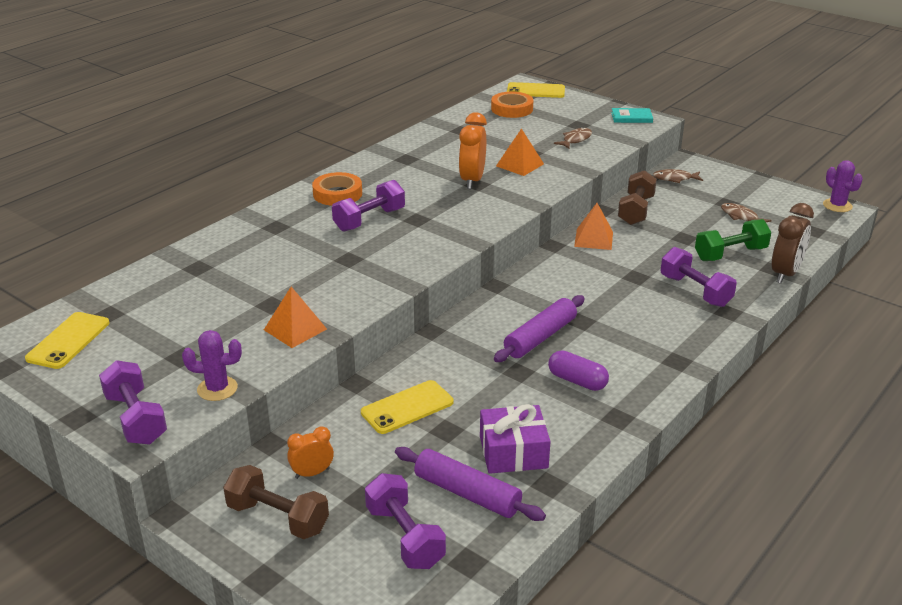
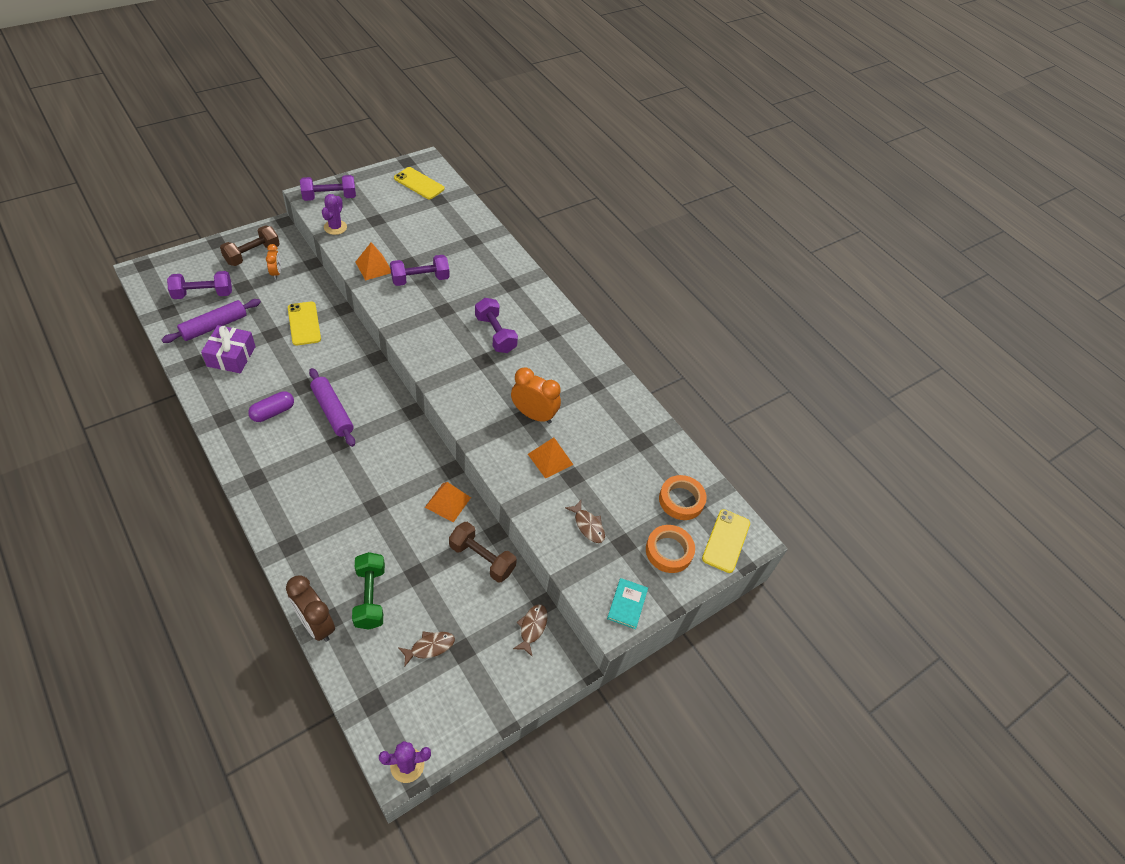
camera: 100 degrees right, 20 degrees up
orange tape [312,172,362,206] -> orange tape moved to [646,525,695,573]
purple dumbbell [661,247,737,307] -> purple dumbbell moved to [390,255,449,286]

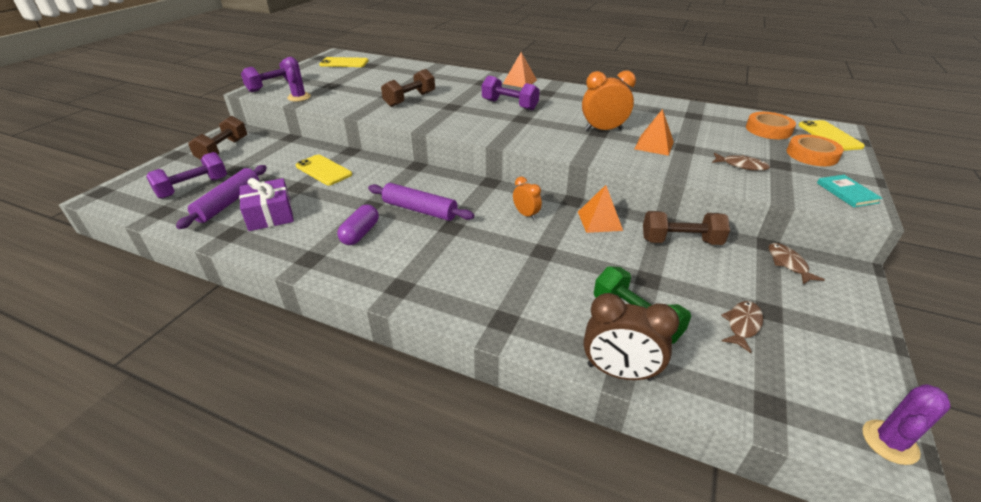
camera: 25 degrees left, 15 degrees down
orange clock [266,244,281,279] -> orange clock moved to [513,177,542,220]
orange pyramid [355,242,391,280] -> orange pyramid moved to [503,52,537,88]
purple dumbbell [390,255,449,286] -> brown dumbbell [381,69,435,107]

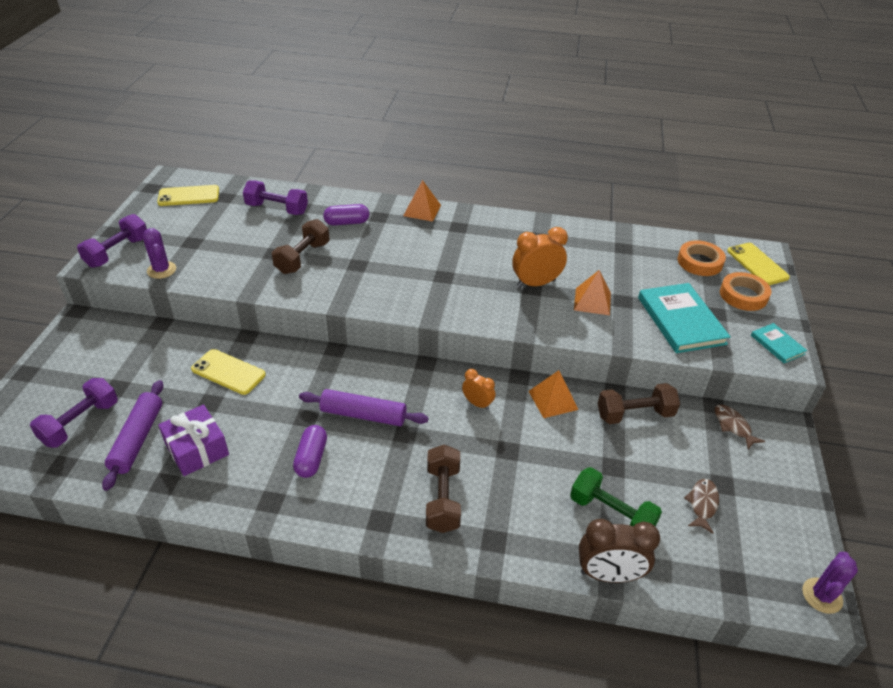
camera: 15 degrees left, 5 degrees up
brown dumbbell [188,116,247,160] -> brown dumbbell moved to [426,444,461,533]
purple dumbbell [482,75,540,110] -> purple dumbbell moved to [243,180,308,215]
brown fish [712,153,770,171] -> turquoise book [638,283,731,353]
none -> purple capsule [323,204,369,225]

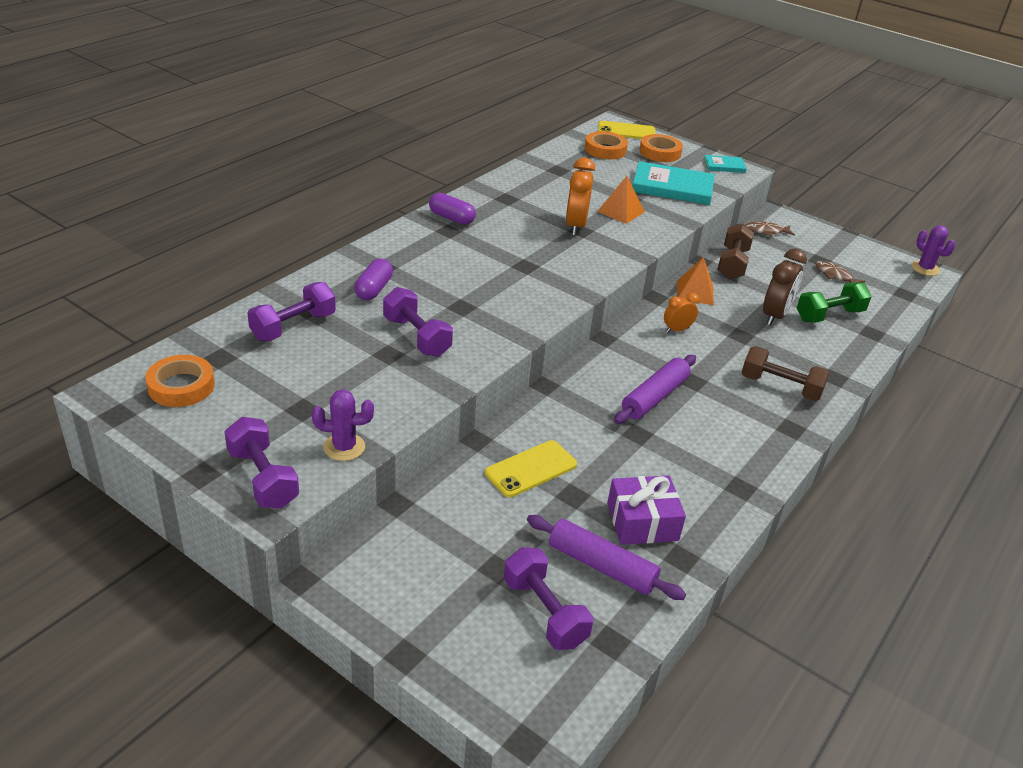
camera: 65 degrees left, 5 degrees down
yellow phone [157,185,219,206] -> orange tape [145,355,215,407]
brown dumbbell [272,219,330,274] -> purple dumbbell [383,287,453,357]
purple capsule [293,425,327,478] -> purple capsule moved to [429,193,476,225]
orange pyramid [403,180,441,222] -> none
brown clock [579,519,660,583] -> brown clock moved to [763,248,807,326]

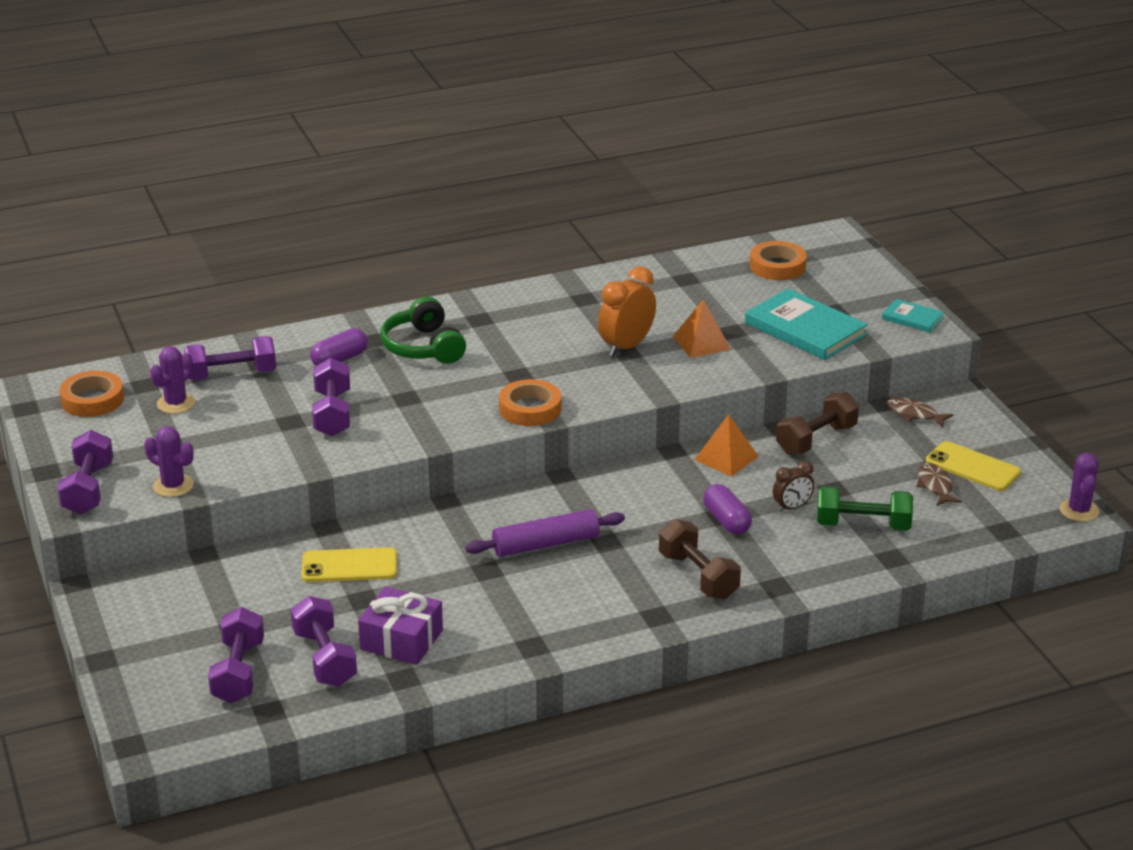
camera: 35 degrees right, 5 degrees down
purple capsule [429,193,476,225] -> purple capsule moved to [703,484,752,535]
purple rolling pin [527,515,686,600] -> purple dumbbell [291,596,357,687]
yellow phone [598,121,656,139] -> yellow phone moved to [926,441,1021,491]
orange tape [639,134,683,162] -> orange tape moved to [499,379,561,426]
orange clock [664,293,699,333] -> none
brown clock [763,248,807,326] -> brown clock [773,461,814,512], size x0.58
none -> purple cactus [150,346,195,414]
none -> green headphones [380,297,466,364]

